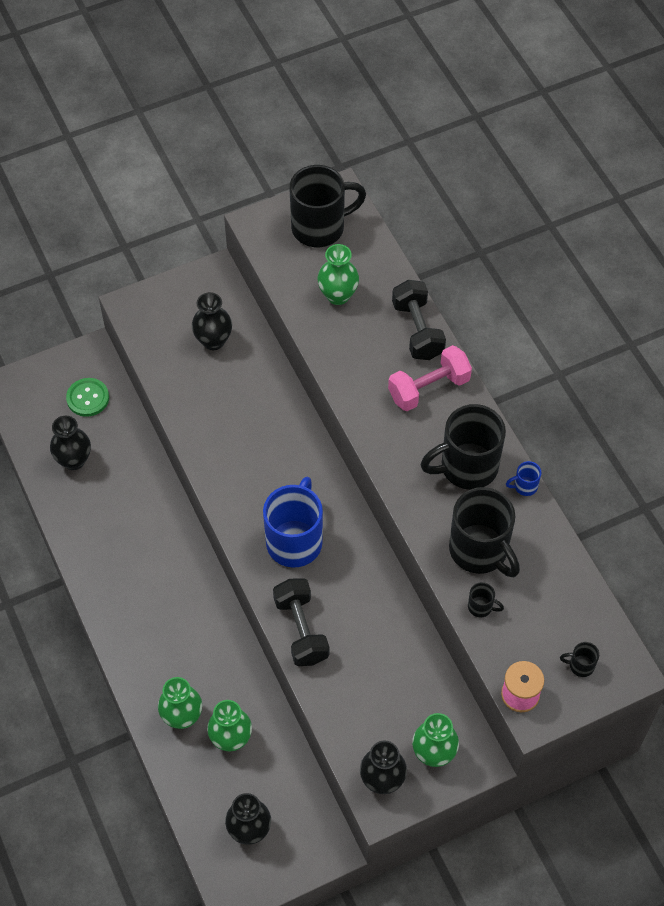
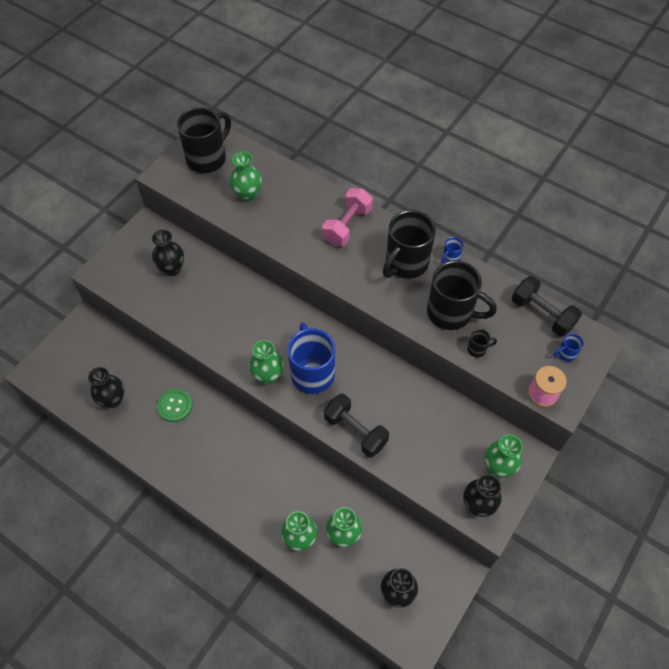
camera: 30 degrees left, 0 degrees up
green button [66,378,109,417] -> green button moved to [157,389,193,422]
black dumbbell [392,280,446,360] -> black dumbbell moved to [512,276,582,337]
black mug [560,642,599,677] -> blue mug [554,333,584,362]
none -> green vase [249,340,284,384]

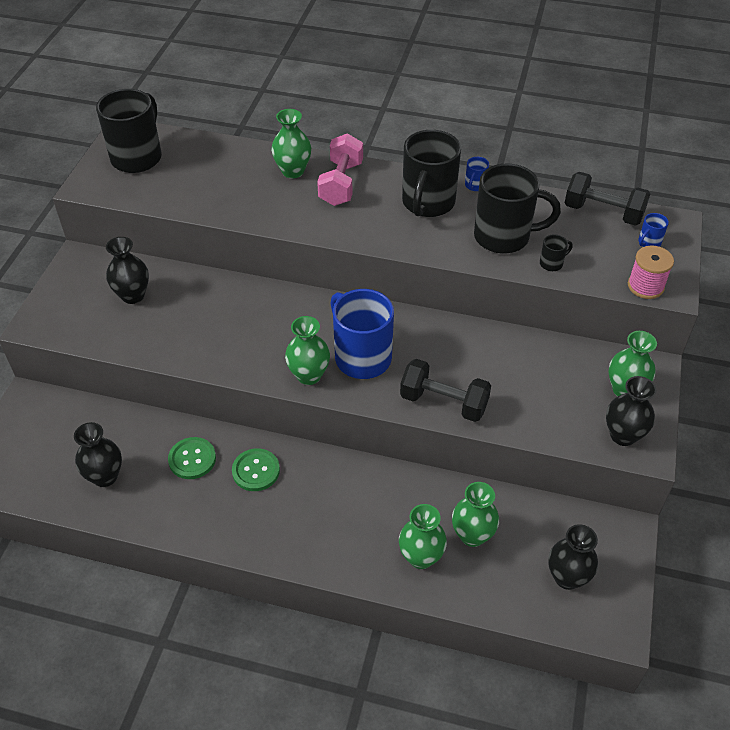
camera: 20 degrees left, 10 degrees down
green vase [230,151,262,202] -> green vase moved to [271,109,312,178]
none -> green button [232,448,280,491]

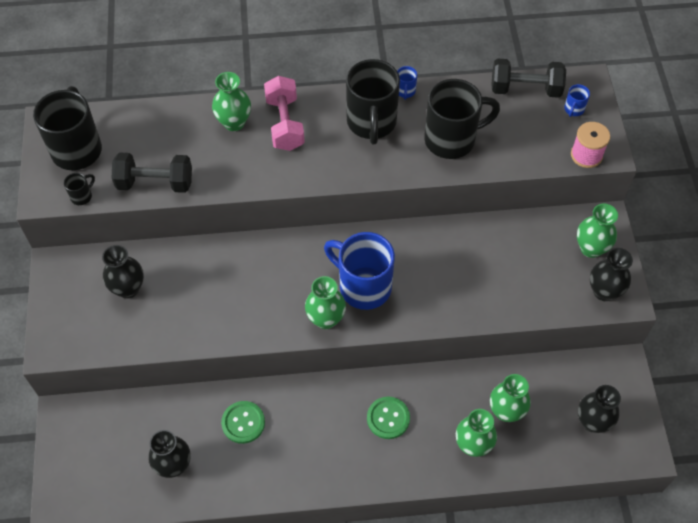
camera: 20 degrees left, 10 degrees up
green button [232,448,280,491] -> green button moved to [367,397,410,439]
black dumbbell [400,359,491,422] -> black dumbbell moved to [112,153,192,193]
black mug [540,234,573,271] -> black mug moved to [64,173,95,205]

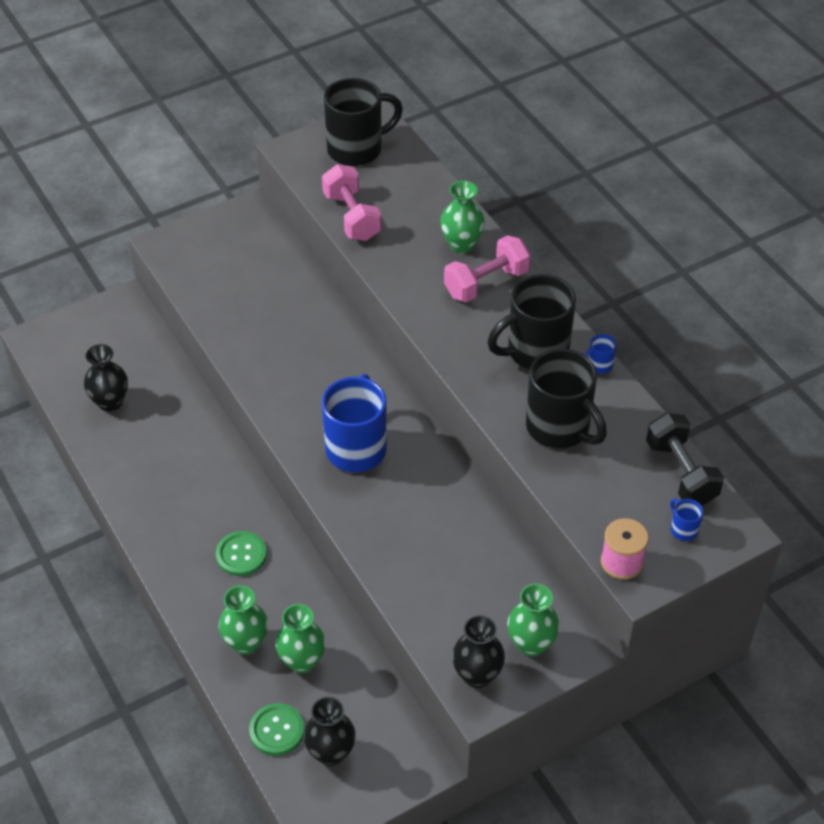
camera: 65 degrees right, 10 degrees down
black mug [64,173,95,205] -> none
black vase [102,245,144,299] -> none
black dumbbell [112,153,192,193] -> pink dumbbell [322,164,381,241]
green button [221,401,265,444] -> green button moved to [249,703,305,756]
green vase [305,276,346,329] -> none
blue mug [564,84,590,117] -> blue mug turned 60 degrees clockwise [670,498,703,541]

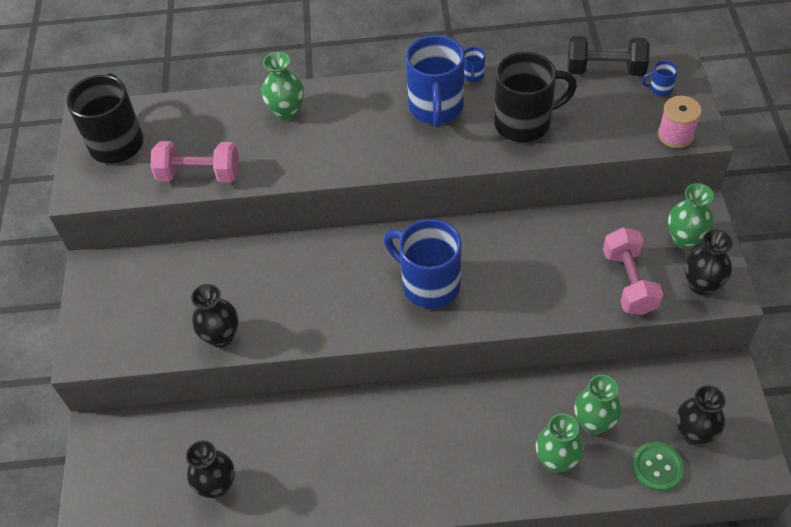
camera: 60 degrees left, 5 degrees up
green button [216,531,267,576] -> none
pink dumbbell [444,235,530,303] -> pink dumbbell moved to [603,227,663,315]
black mug [487,274,576,370] -> blue mug [405,35,465,128]
none -> black vase [191,284,238,347]

